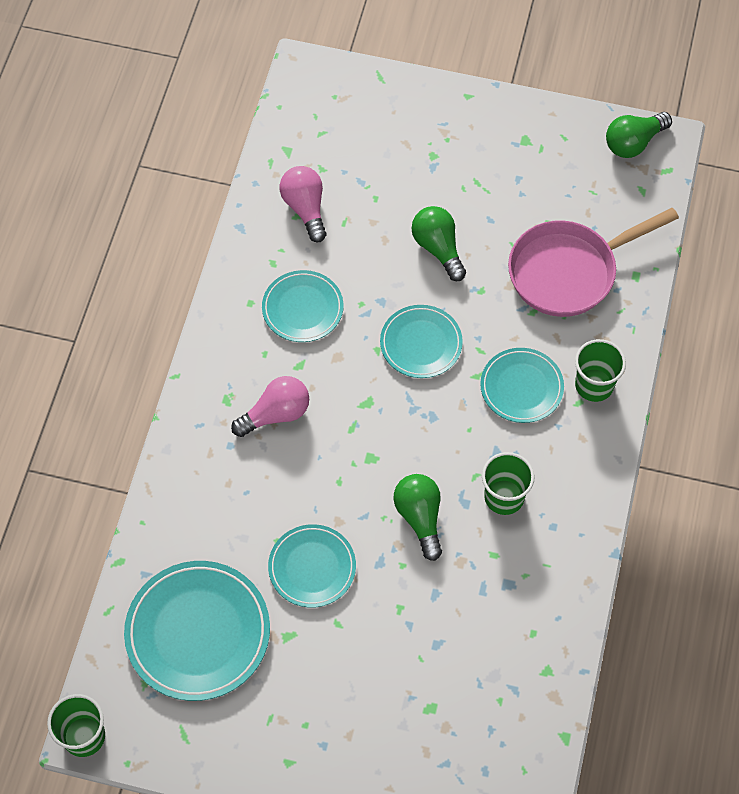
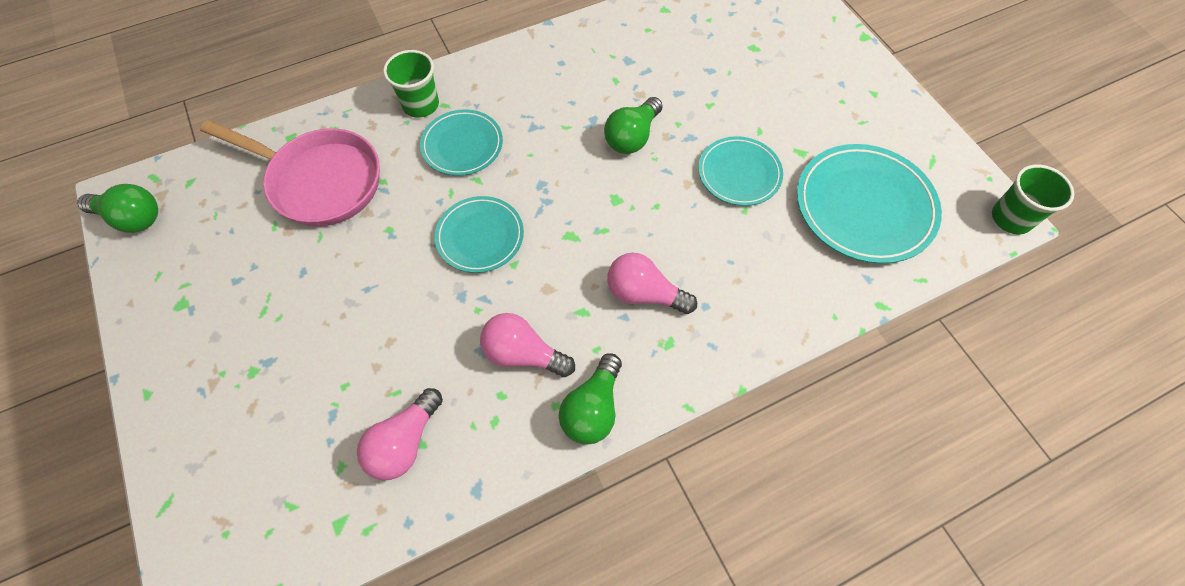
camera: 130 degrees left, 0 degrees up
turquoise plate [262,270,343,342] -> pink light bulb [480,313,575,377]
green light bulb [412,206,466,281] -> green light bulb moved to [559,354,622,445]
green cup [482,452,534,515] -> none

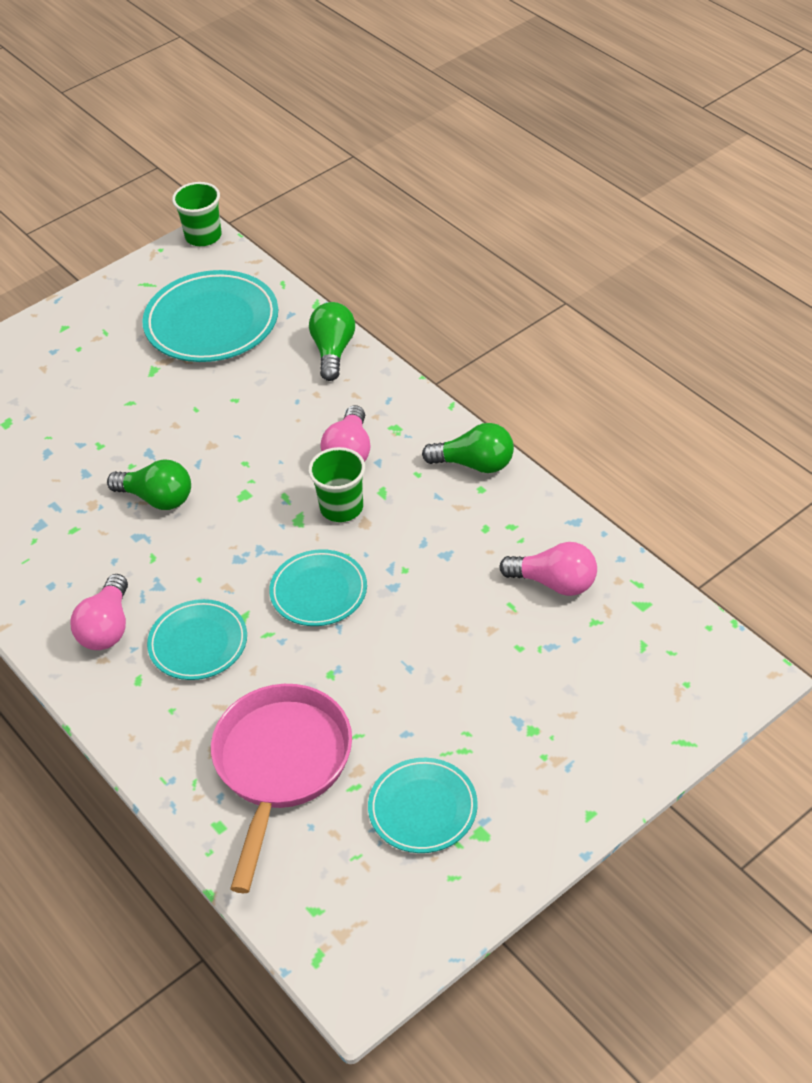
camera: 100 degrees left, 15 degrees down
green light bulb [78,184,158,233] -> green light bulb moved to [309,302,355,381]
green cup [383,50,439,118] -> green cup moved to [308,447,365,522]
pink light bulb [480,313,575,377] -> pink light bulb moved to [71,574,128,650]
turquoise plate [698,136,783,206] -> turquoise plate moved to [368,758,478,853]

